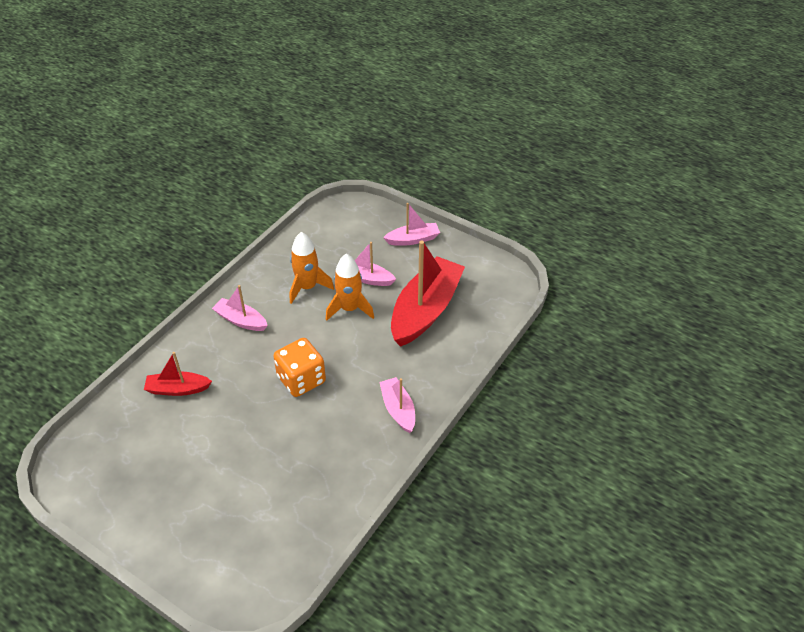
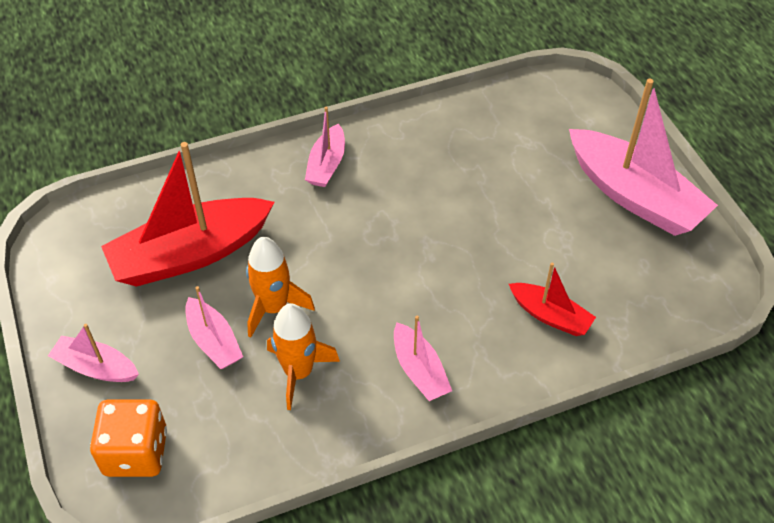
camera: 145 degrees left, 5 degrees up
orange dice [273,338,326,397] -> orange dice moved to [90,399,167,477]
none -> pink boat [569,79,718,236]

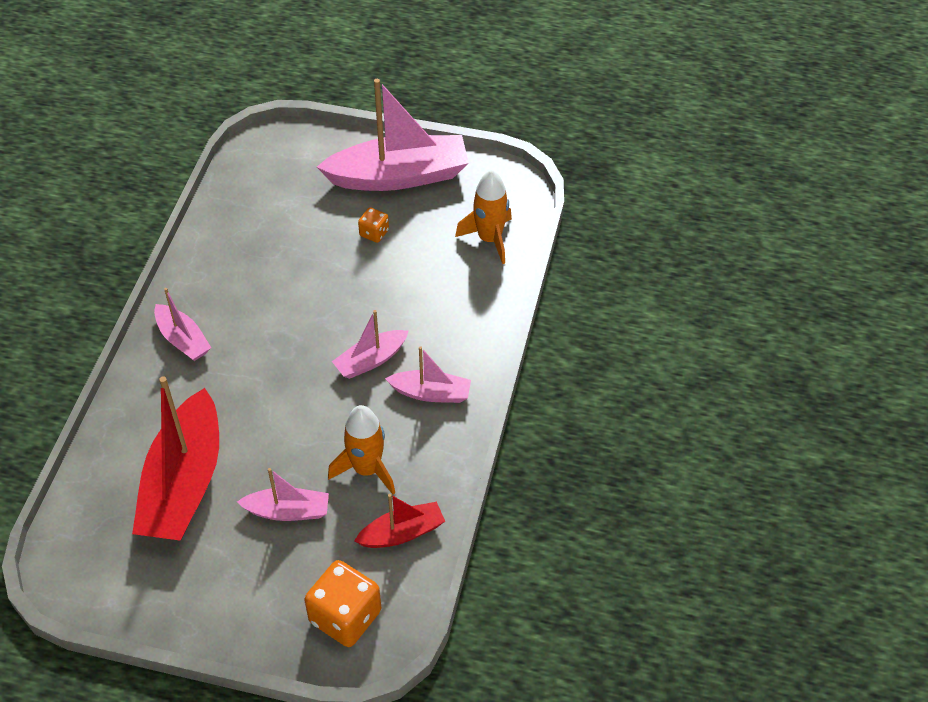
camera: 55 degrees left, 0 degrees up
pink boat [48,324,139,382] -> pink boat moved to [332,310,409,379]
orange rocket [246,237,315,338] -> orange rocket moved to [455,170,512,264]
red boat [509,263,596,336] -> red boat moved to [354,494,445,548]
none -> orange dice [358,208,389,243]

